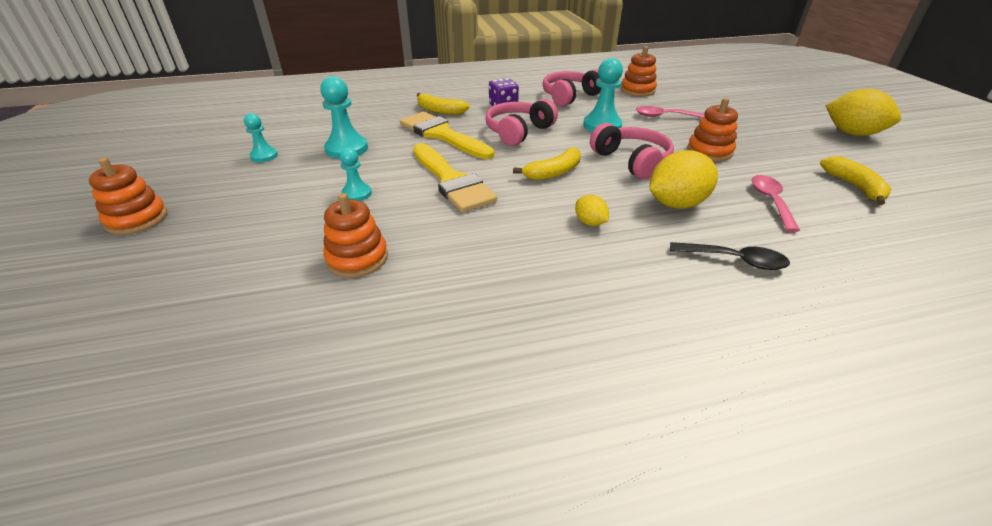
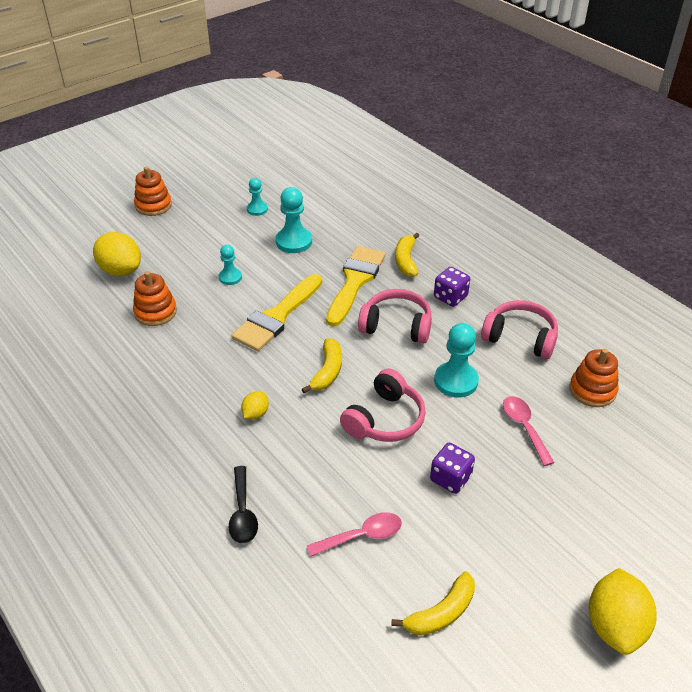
camera: 65 degrees right, 5 degrees up
yellow banana [513,147,581,180] -> yellow banana turned 105 degrees counterclockwise [302,338,342,393]
yellow lemon [649,150,718,209] -> yellow lemon moved to [93,232,141,276]
orange stacking toy [687,98,738,161] -> purple dice [430,443,475,494]

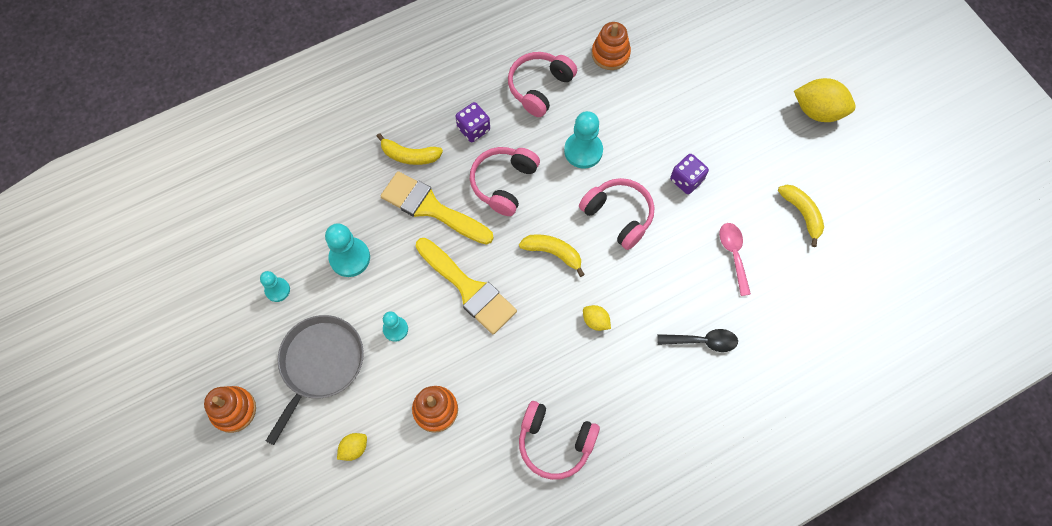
camera: 80 degrees left, 25 degrees up
yellow lemon [93,232,141,276] -> yellow lemon [337,433,367,461], size x0.51
pink spoon [503,396,555,466] -> none
none -> grey pan [266,315,364,445]
none -> pink headphones [519,401,600,480]

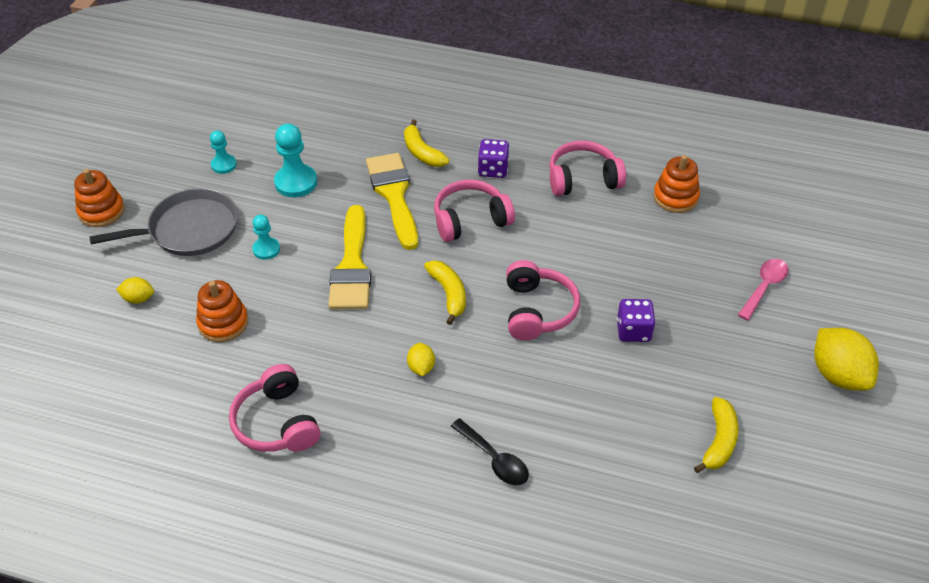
camera: 45 degrees right, 20 degrees down
turquoise pawn [564,111,603,168] -> none
pink spoon [719,223,751,296] -> pink spoon moved to [738,259,788,321]

